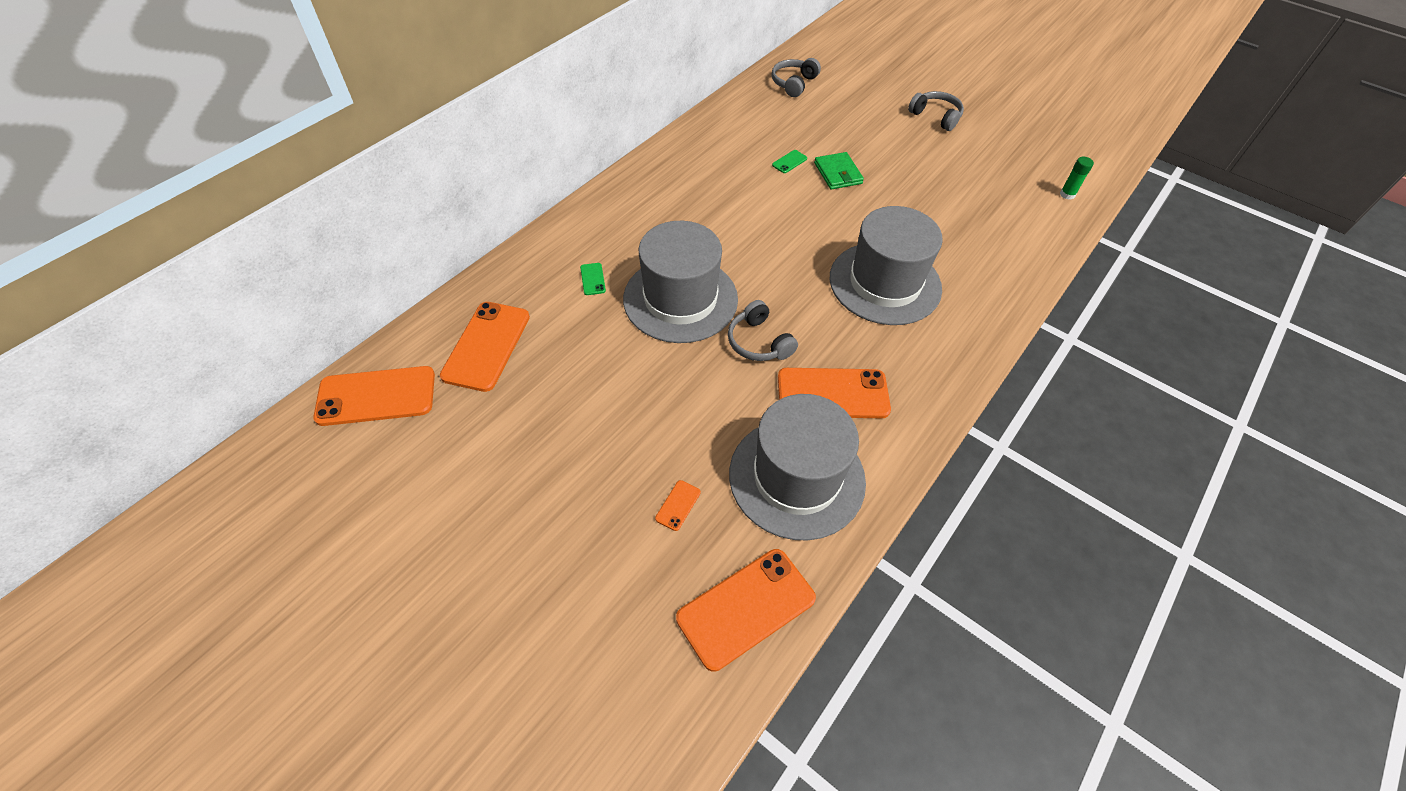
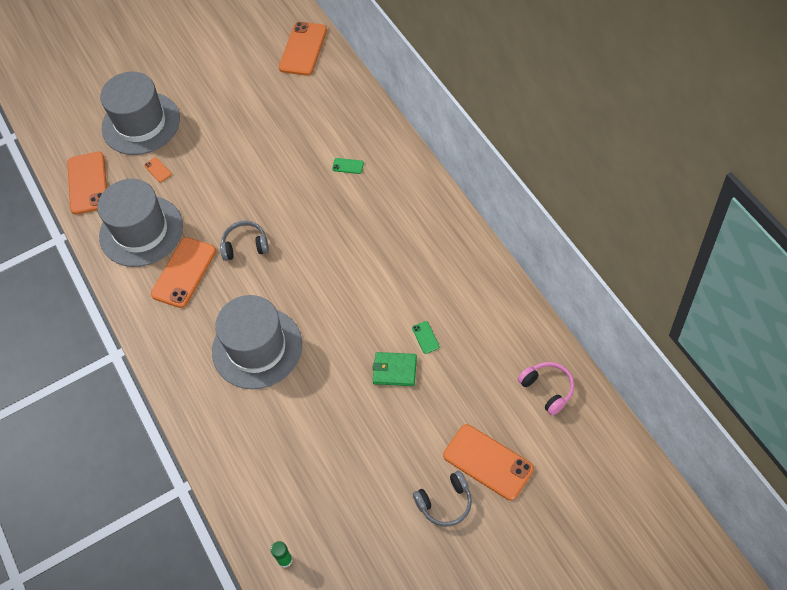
camera: 120 degrees right, 5 degrees up
orange phone [440,302,530,392] -> orange phone moved to [443,424,534,500]
grey hat [623,221,738,343] -> grey hat moved to [100,72,180,155]
grey headphones [772,58,821,97] -> pink headphones [518,362,574,416]

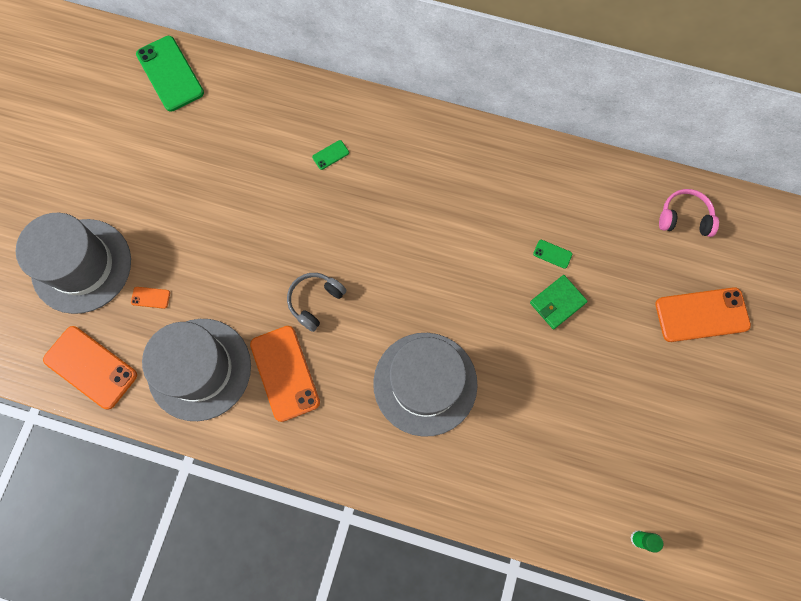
camera: 50 degrees left, 15 degrees up
orange phone [279,22,327,76] -> green phone [136,36,204,112]
grey headphones [413,471,472,527] -> none

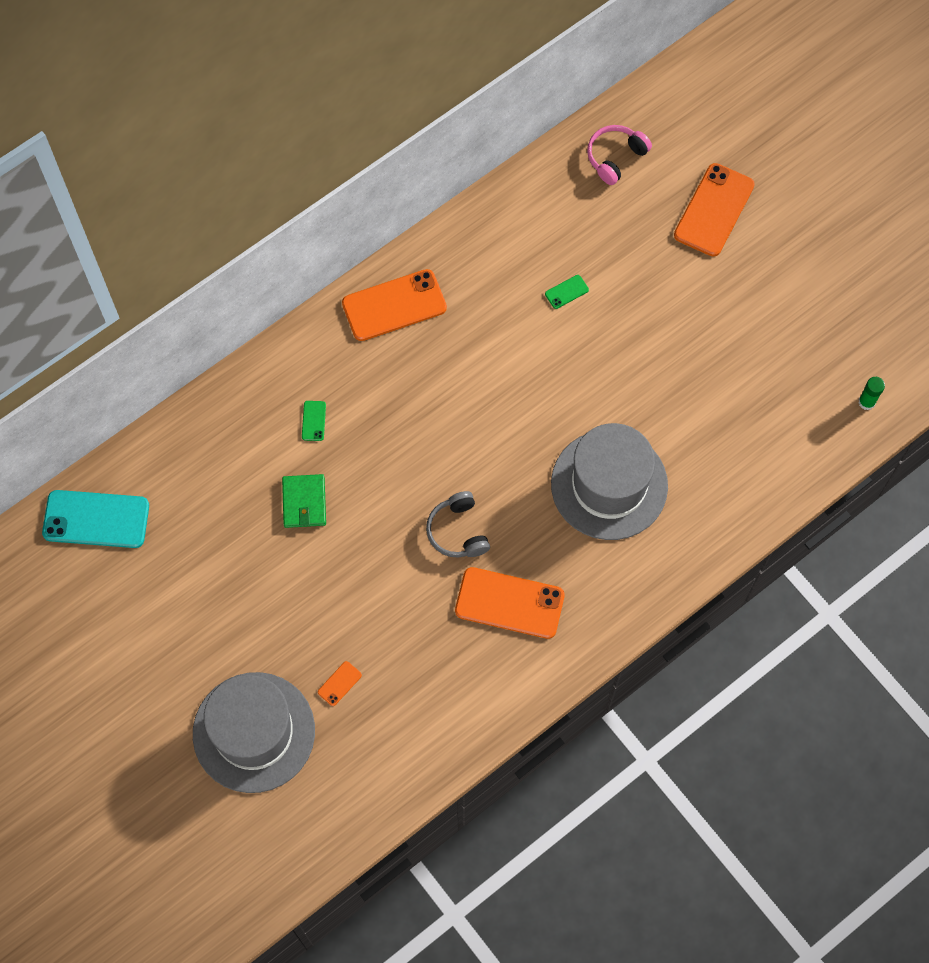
camera: 55 degrees left, 5 degrees down
orange phone [43,326,137,409] -> orange phone moved to [342,269,447,341]
green phone [136,36,204,112] -> turquoise phone [42,490,149,548]
grey hat [142,319,251,421] -> none
green wallet [530,275,588,329] -> green wallet moved to [282,474,326,528]

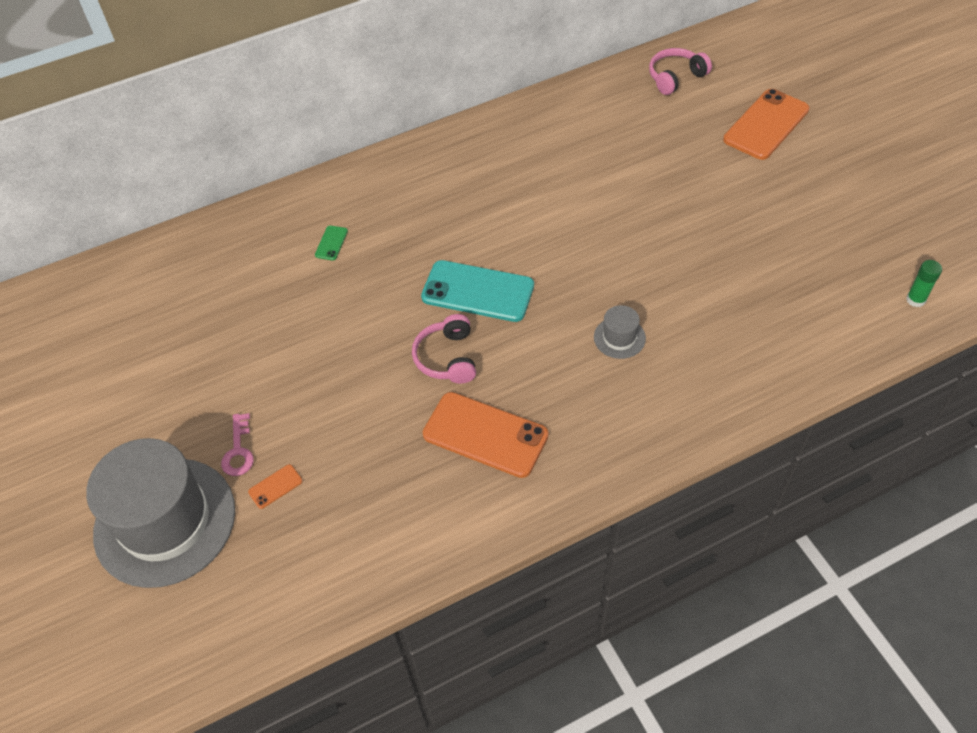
camera: 15 degrees right, 15 degrees down
turquoise phone [42,490,149,548] -> turquoise phone moved to [421,260,534,322]
green wallet [282,474,326,528] -> none
orange phone [342,269,447,341] -> none
grey headphones [426,491,490,557] -> pink headphones [412,314,476,384]
green phone [545,275,589,309] -> none
grey hat [551,423,668,540] -> grey hat [594,305,646,359], size x0.41
none -> pink key [221,413,254,476]

